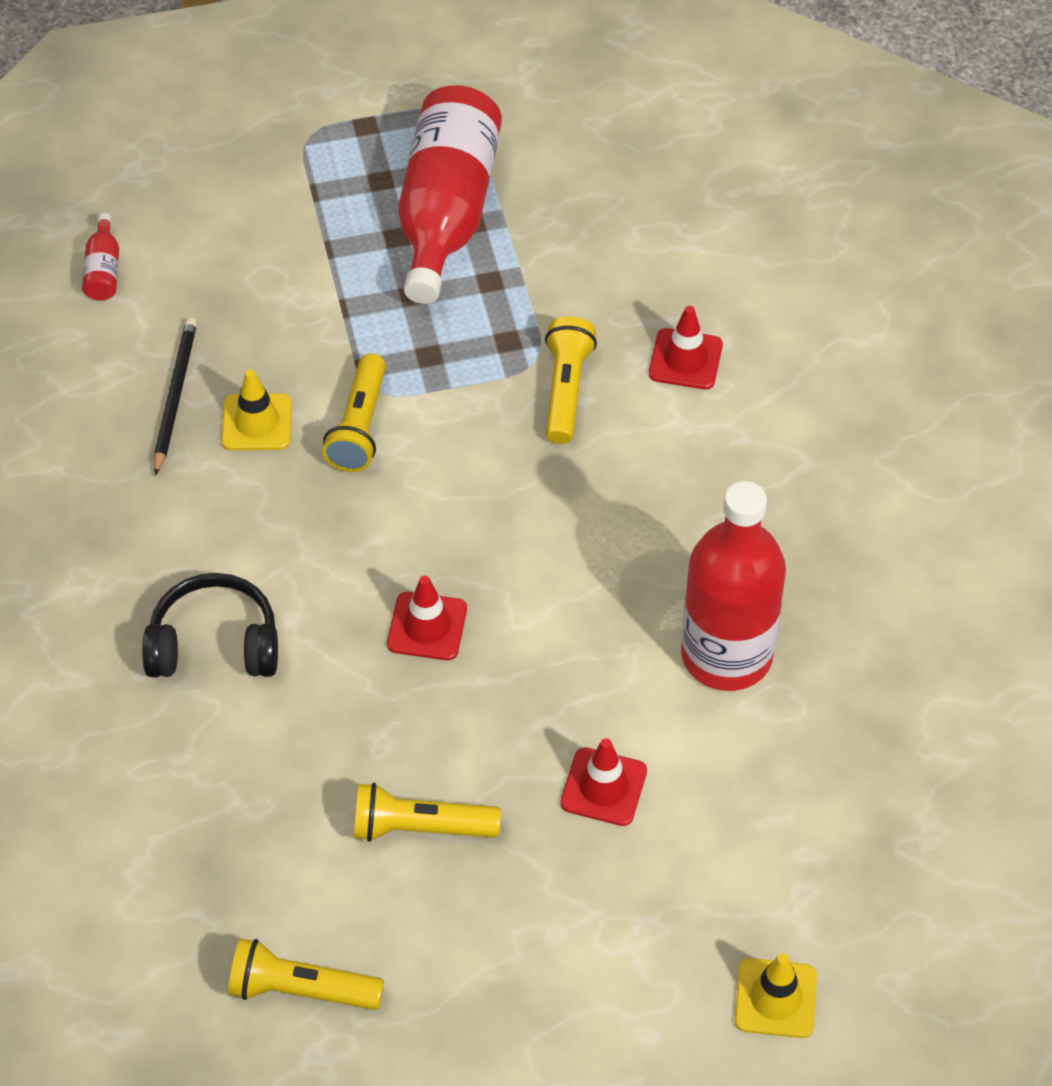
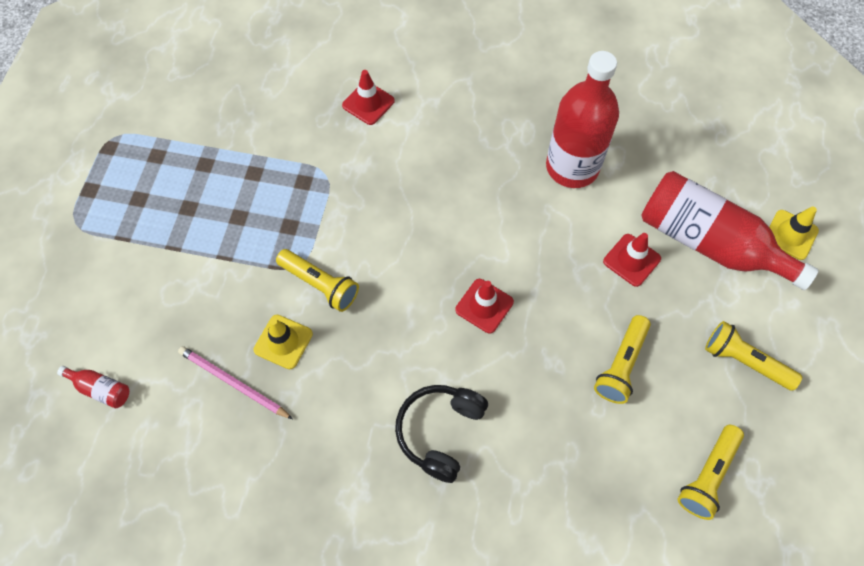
camera: 65 degrees left, 10 degrees up
black pencil [154,317,197,476] -> pink pencil [178,346,293,419]
red bottle [398,85,502,304] -> red bottle moved to [641,171,819,290]
yellow flashlight [545,316,597,444] -> yellow flashlight moved to [705,321,802,391]

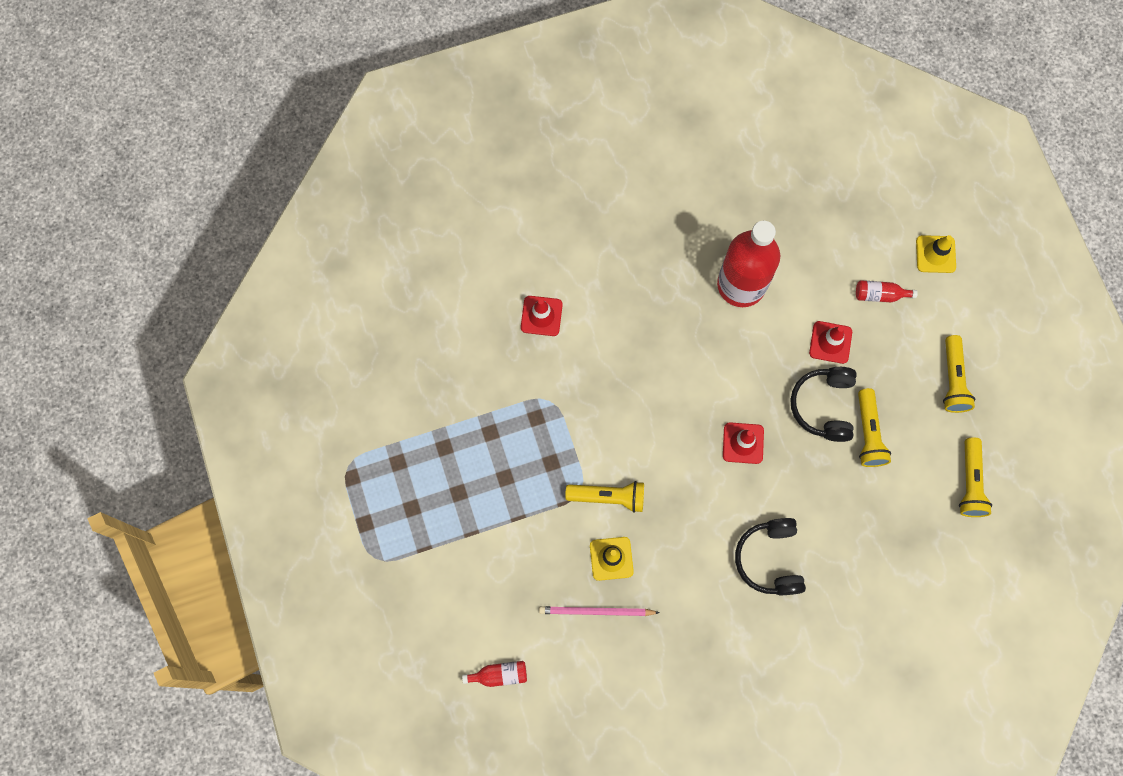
camera: 30 degrees left, 10 degrees up
red bottle [641,171,819,290] -> red bottle [856,280,918,302], size x0.40
yellow flashlight [705,321,802,391] -> yellow flashlight turned 90 degrees counterclockwise [943,335,975,413]
none -> black headphones [791,367,857,442]

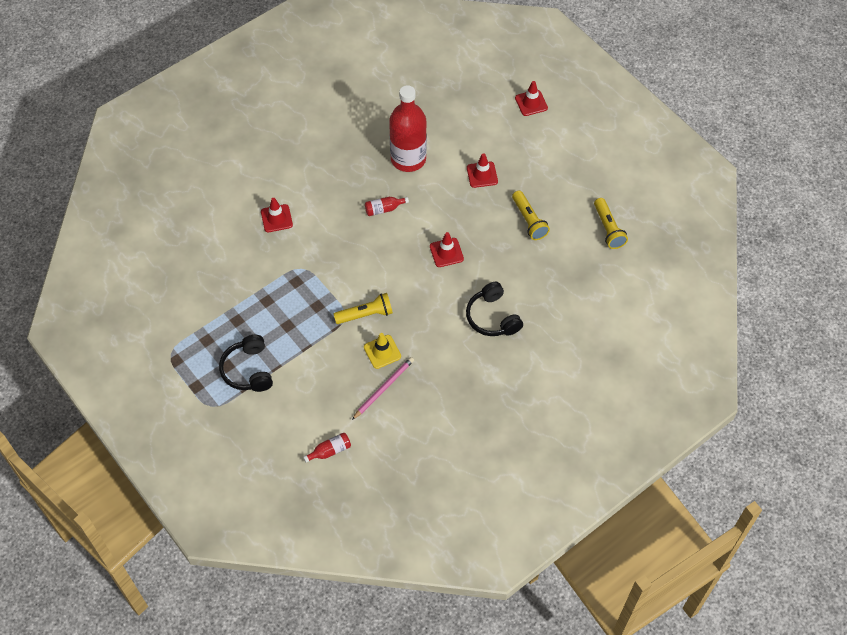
camera: 20 degrees left, 15 degrees down
pink pencil [539,606,660,616] -> pink pencil turned 150 degrees clockwise [352,357,414,420]
black headphones [791,367,857,442] -> black headphones moved to [219,335,273,392]
red bottle [856,280,918,302] -> red bottle moved to [365,197,409,216]
yellow traffic cone [916,235,956,273] -> red traffic cone [515,81,548,116]
yellow flashlight [943,335,975,413] -> none

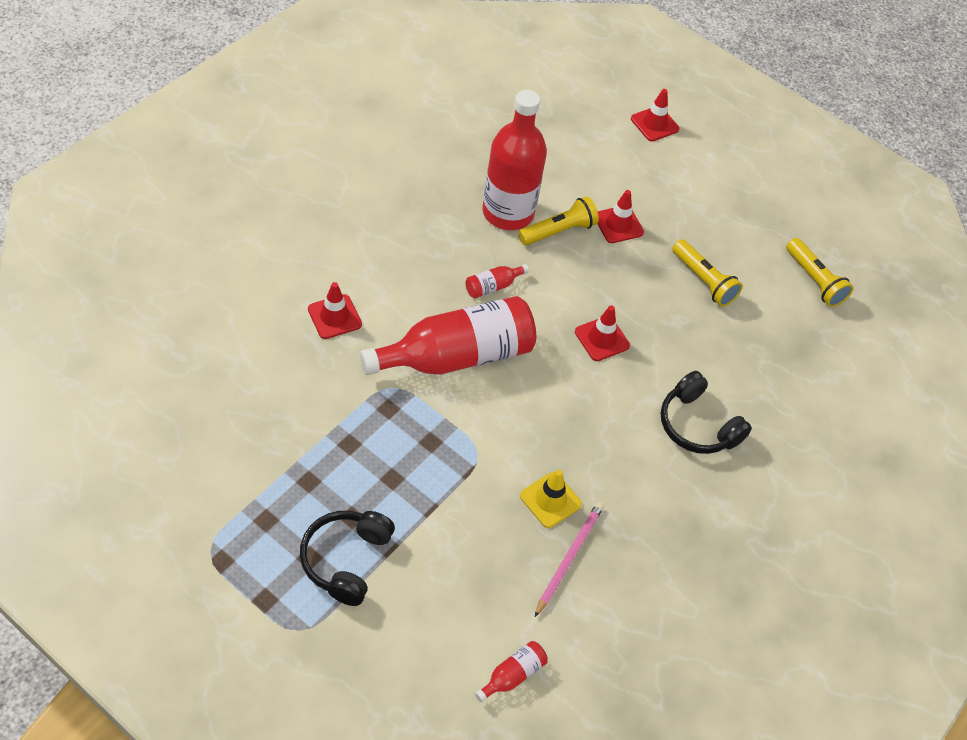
camera: 20 degrees left, 5 degrees down
black headphones [219,335,273,392] -> black headphones turned 45 degrees clockwise [300,511,395,606]
yellow flashlight [334,293,393,324] -> yellow flashlight moved to [518,196,599,245]
none -> red bottle [360,296,536,375]

